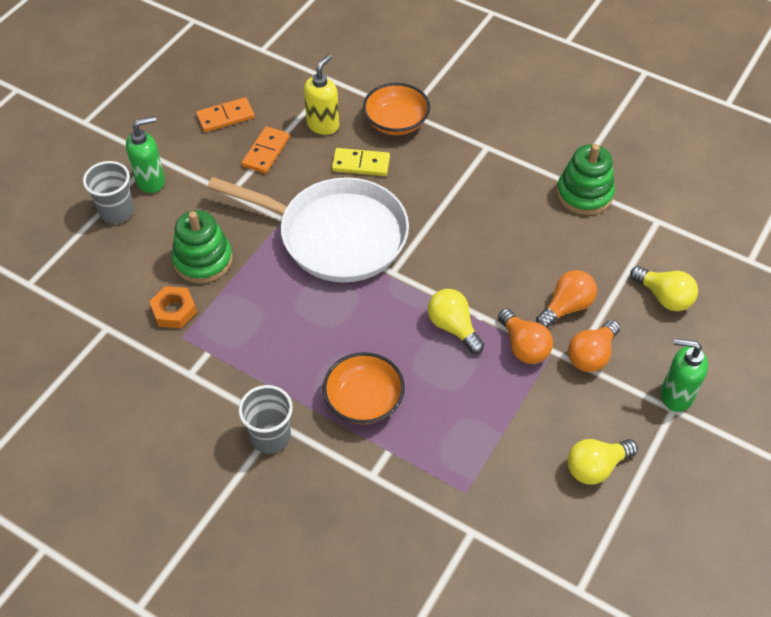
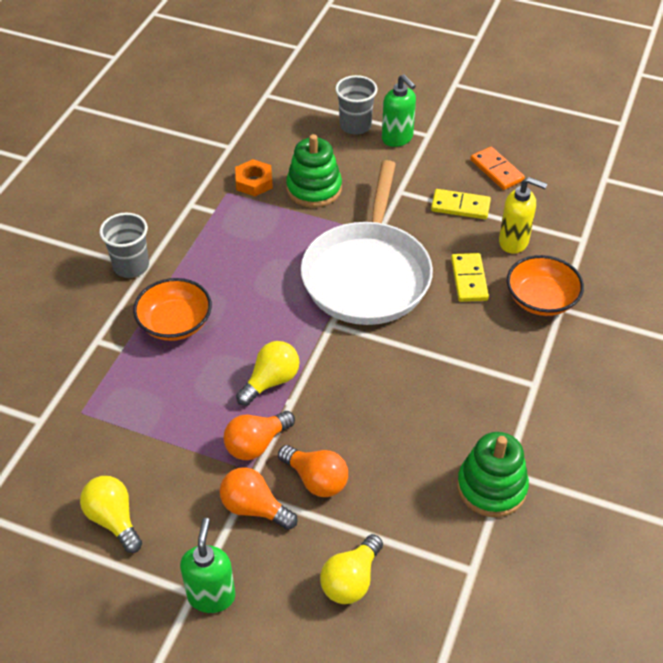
camera: 80 degrees right, 5 degrees down
orange domino [242,126,289,174] -> yellow domino [431,189,491,219]

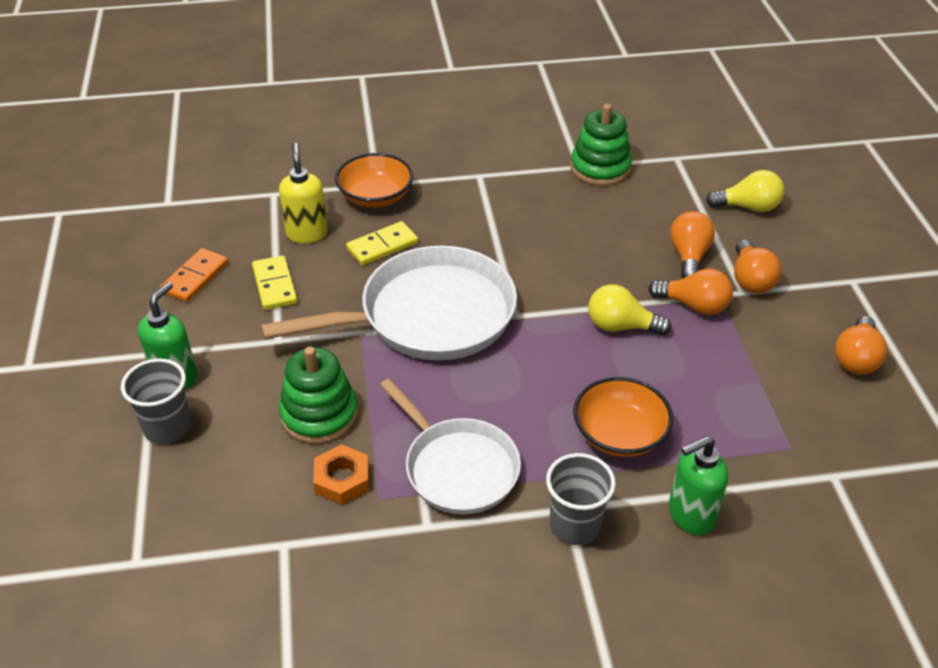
camera: 120 degrees left, 5 degrees down
yellow light bulb [80,476,142,553] -> orange light bulb [835,316,888,375]
green soap dispenser [180,518,235,613] -> green soap dispenser moved to [669,436,728,535]
none -> white pan [380,379,521,515]

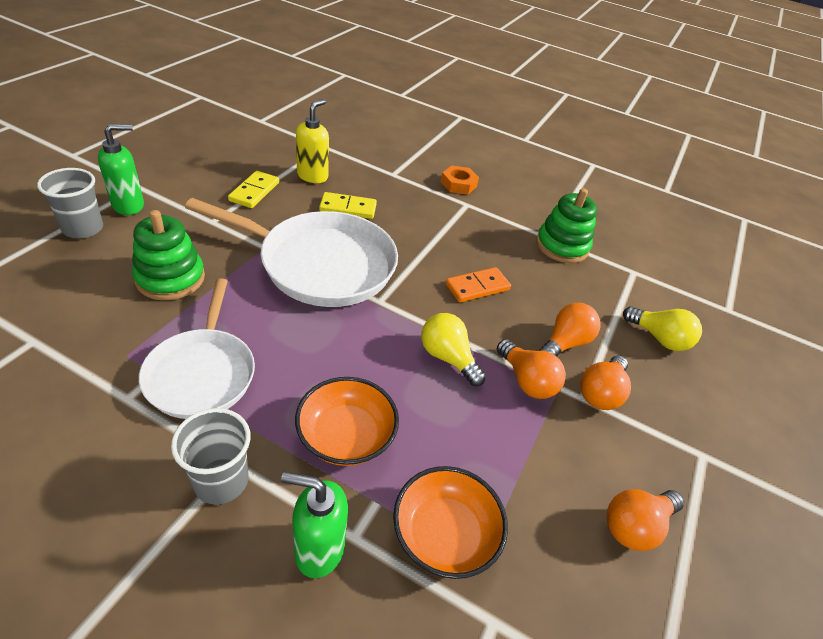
camera: 30 degrees right, 0 degrees up
orange domino [160,248,228,302] -> orange domino moved to [445,267,511,302]
orange nut [313,444,369,505] -> orange nut moved to [441,165,479,195]
orange bowl [335,153,413,208] -> orange bowl moved to [393,466,508,579]

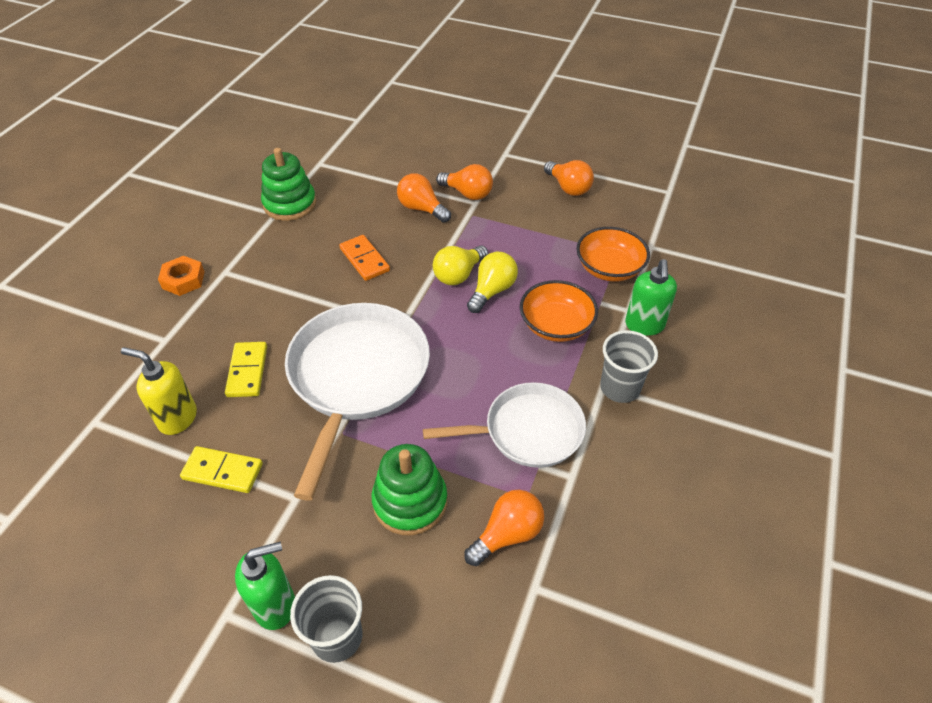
camera: 90 degrees left, 5 degrees up
green soap dispenser [98,124,144,215] -> green soap dispenser turned 105 degrees clockwise [235,542,295,630]
orange light bulb [497,339,566,399] -> orange light bulb moved to [464,490,544,566]
yellow light bulb [623,306,702,351] -> yellow light bulb moved to [467,252,518,313]

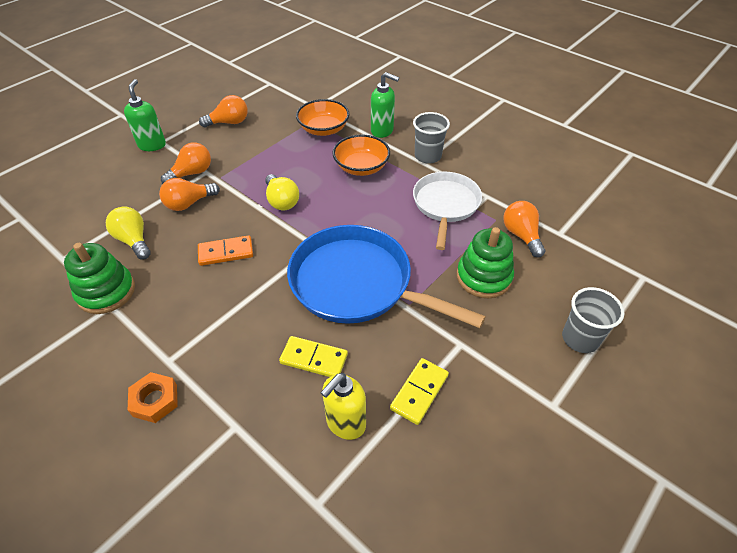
camera: 70 degrees left, 0 degrees up
green soap dispenser [235,542,295,630] -> green soap dispenser moved to [124,79,166,151]
white pan [285,303,430,501] -> blue pan [287,225,486,328]
yellow light bulb [467,252,518,313] -> yellow light bulb moved to [106,206,151,260]

